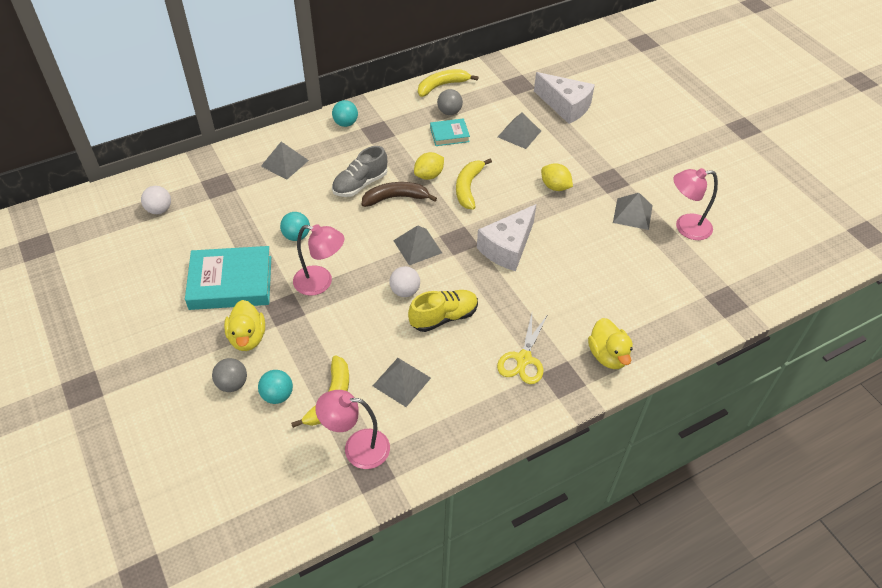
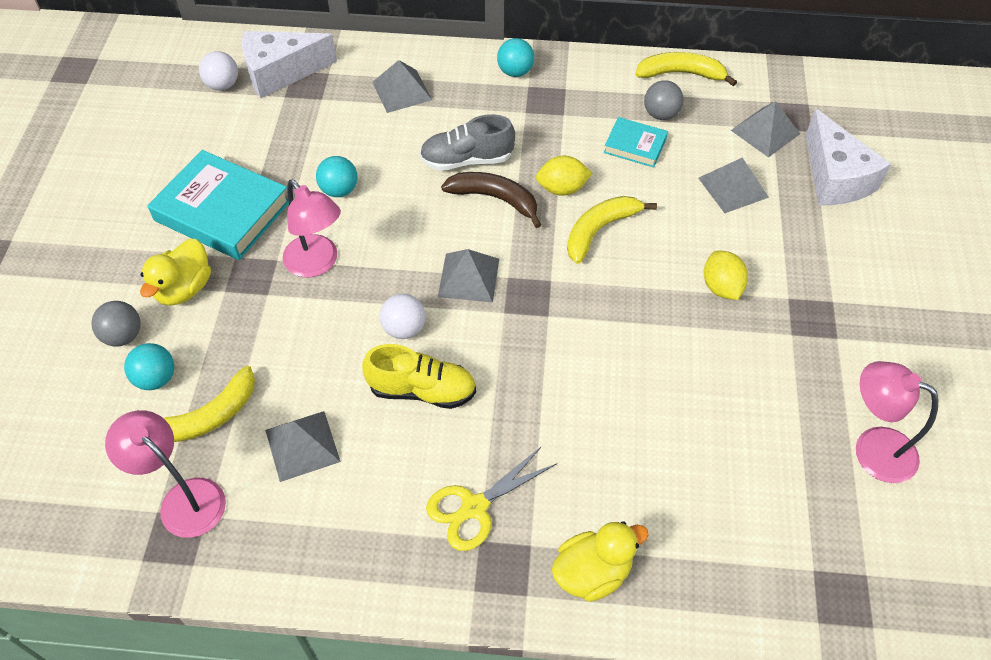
camera: 35 degrees right, 5 degrees up
white cheese [477,204,536,271] -> white cheese moved to [242,31,337,98]
yellow duck [588,318,633,369] -> yellow duck turned 135 degrees counterclockwise [552,521,649,602]
grey pyramid [613,193,653,230] -> grey pyramid moved to [731,101,800,158]

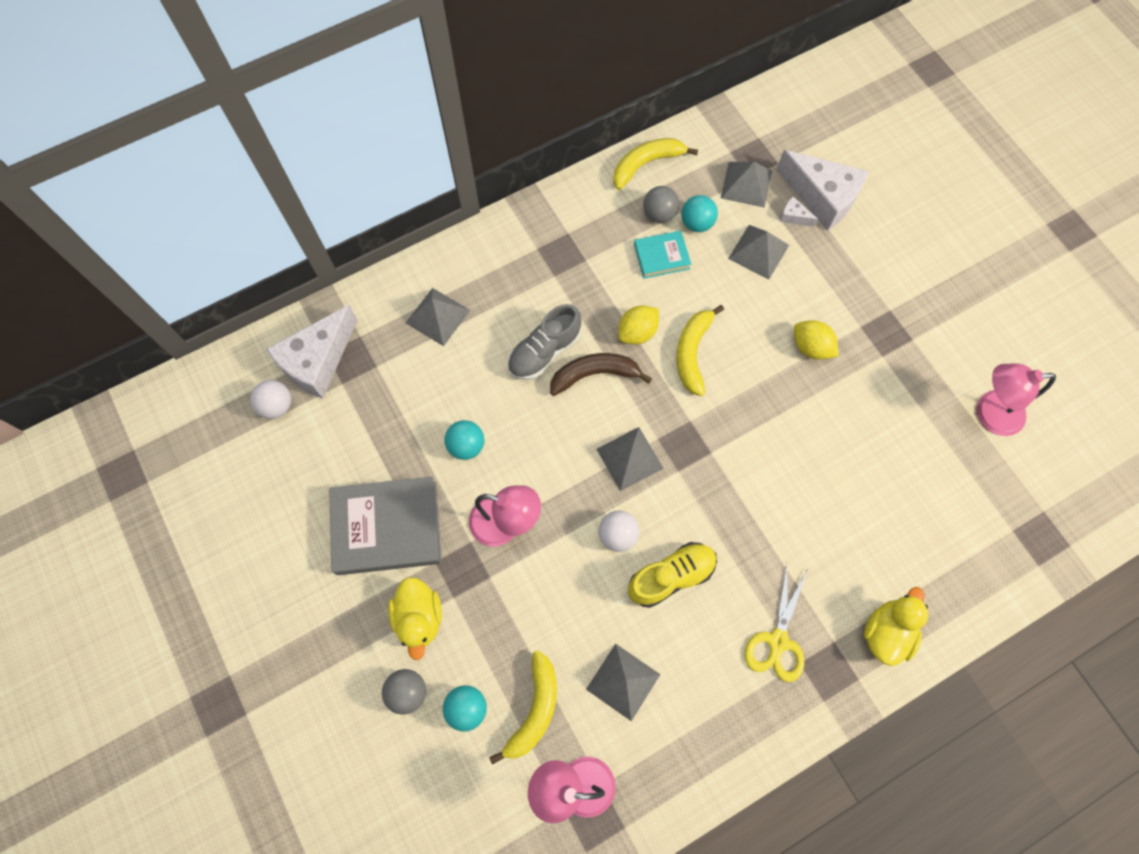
camera: 35 degrees left, 15 degrees up
turquoise book [147,150,289,260] -> grey book [329,477,441,575]
turquoise ball [497,38,534,77] -> turquoise ball moved to [681,195,718,232]
none -> white cheese [780,196,818,227]

